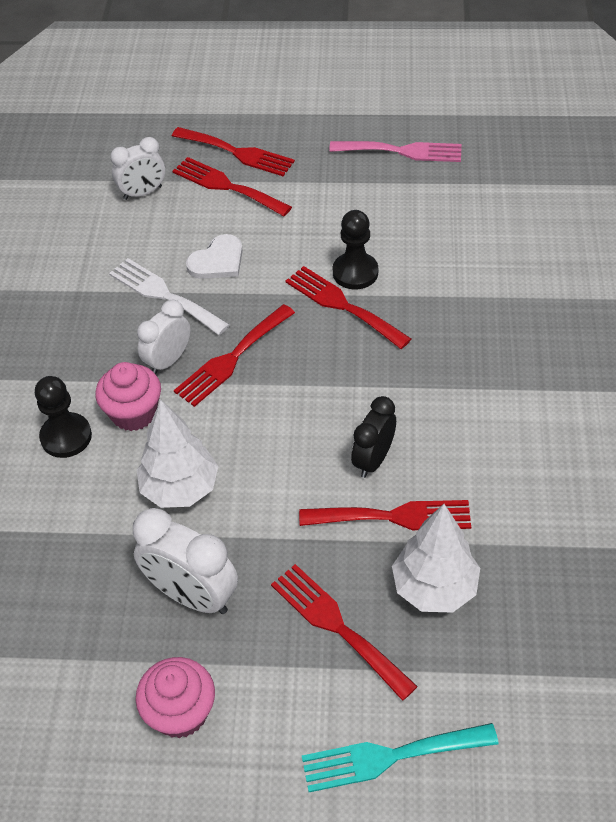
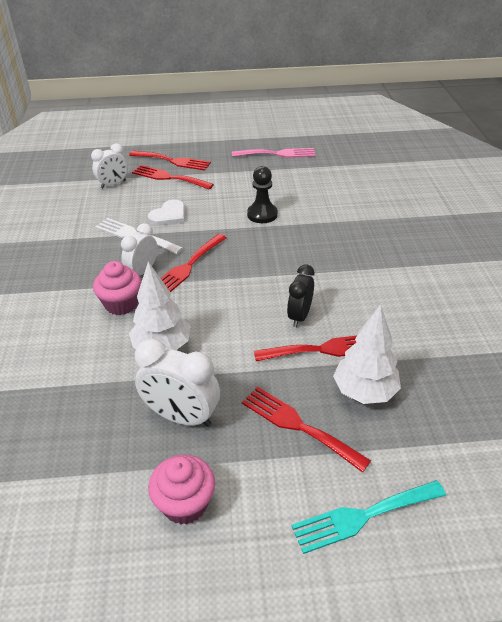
camera: 10 degrees left, 10 degrees down
black pawn [35,376,92,458] -> none
red fork [286,266,411,349] -> none

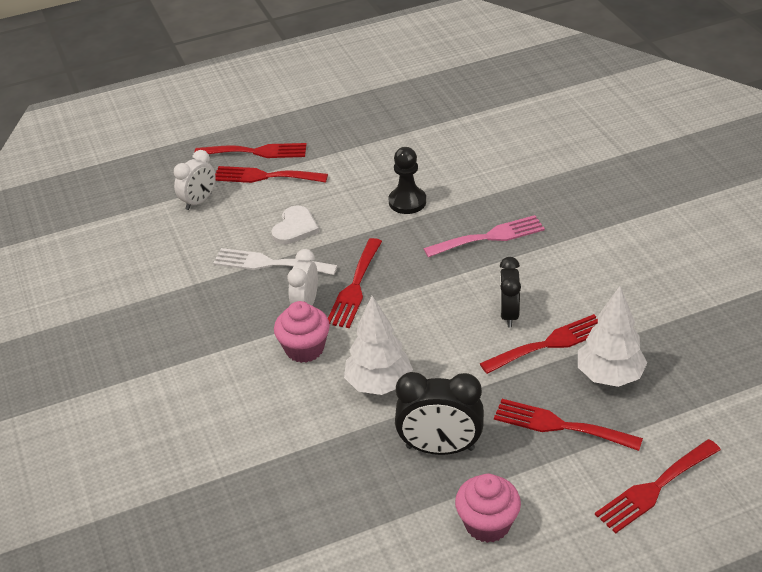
camera: 15 degrees left, 0 degrees up
white clock [135,339,220,427] -> black clock [395,372,484,455]
pink fork [232,148,316,158] -> pink fork moved to [423,215,545,257]
turquoise fork [291,480,446,554] -> red fork [595,439,721,534]

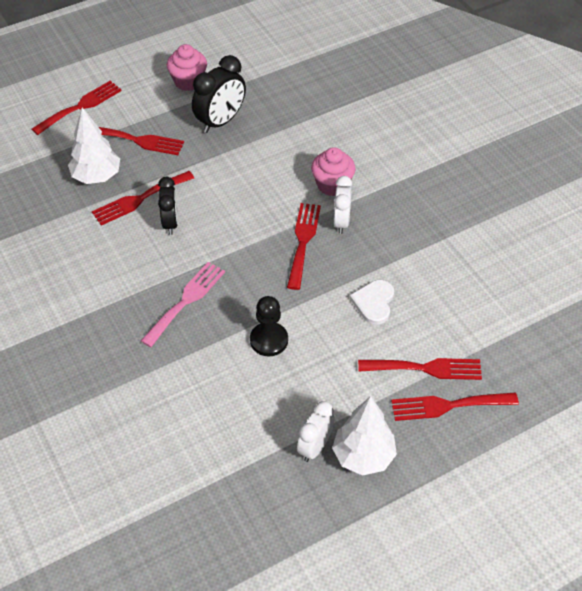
camera: 170 degrees right, 10 degrees up
white clock [174,150,216,210] -> white clock moved to [297,401,335,462]
white fork [213,248,338,275] -> none
white tree [344,296,413,395] -> white tree moved to [332,396,397,476]
black clock [395,372,484,455] -> black clock turned 135 degrees clockwise [192,55,246,133]
pink fork [423,215,545,257] -> pink fork turned 150 degrees clockwise [141,262,225,347]

